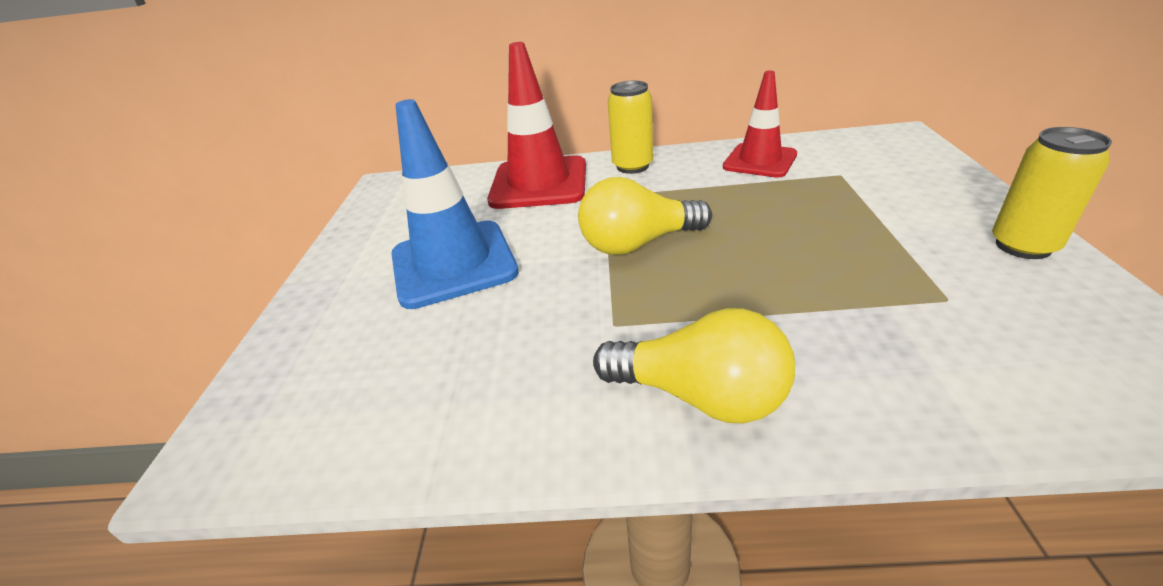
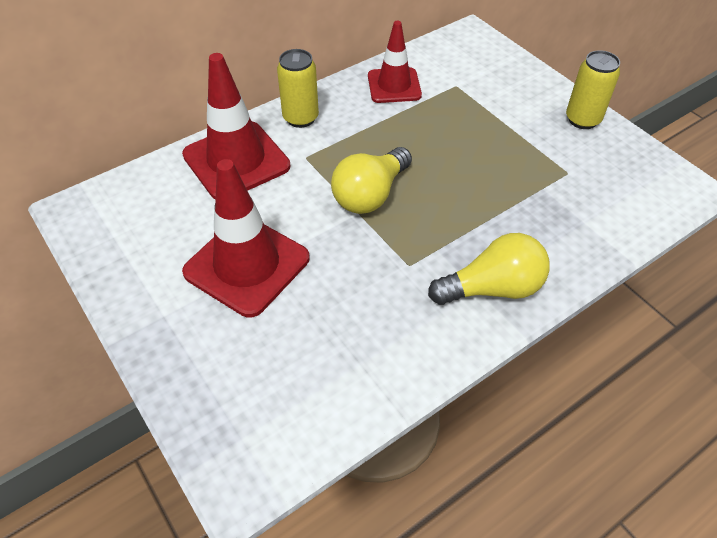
camera: 40 degrees left, 15 degrees up
blue traffic cone [391,99,519,309] -> red traffic cone [182,159,310,317]

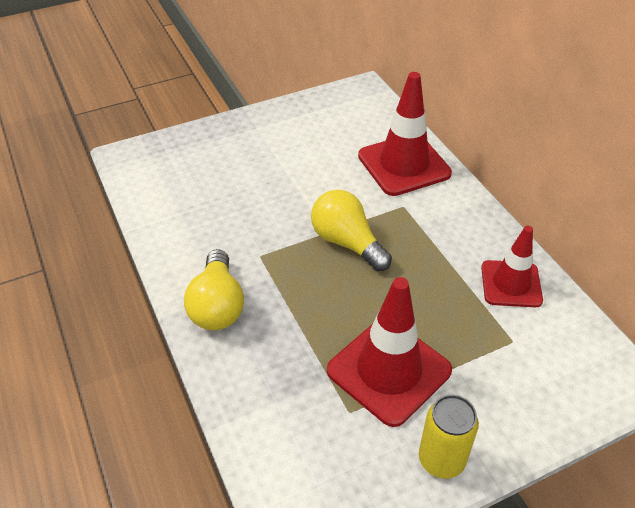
camera: 100 degrees right, 5 degrees down
red traffic cone [182,159,310,317] -> red traffic cone moved to [327,277,452,427]
yellow can [277,49,319,128] -> none

